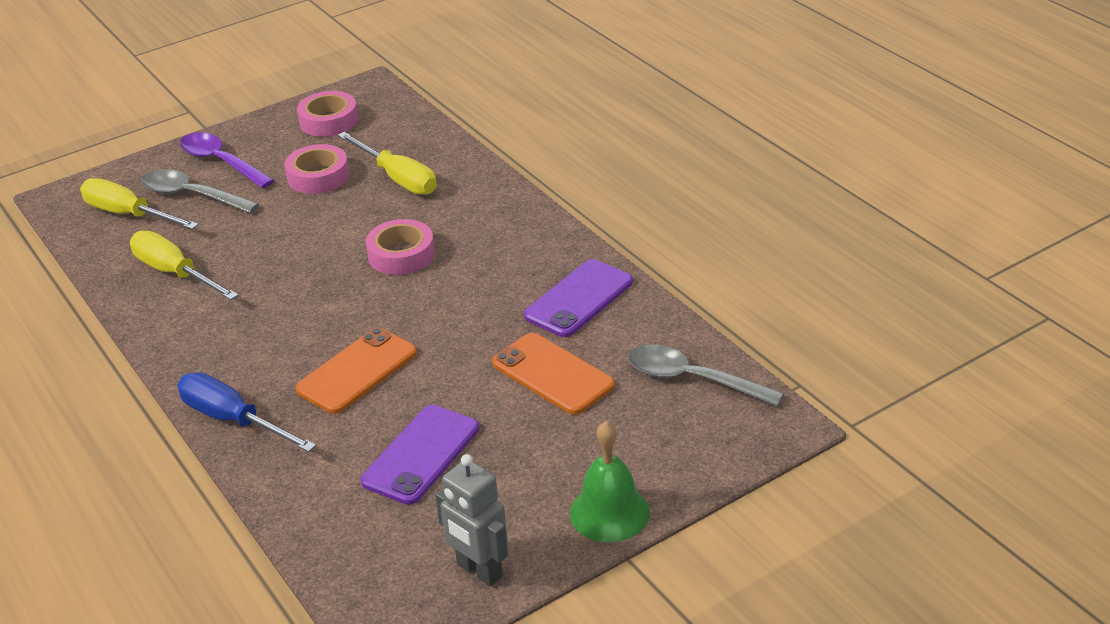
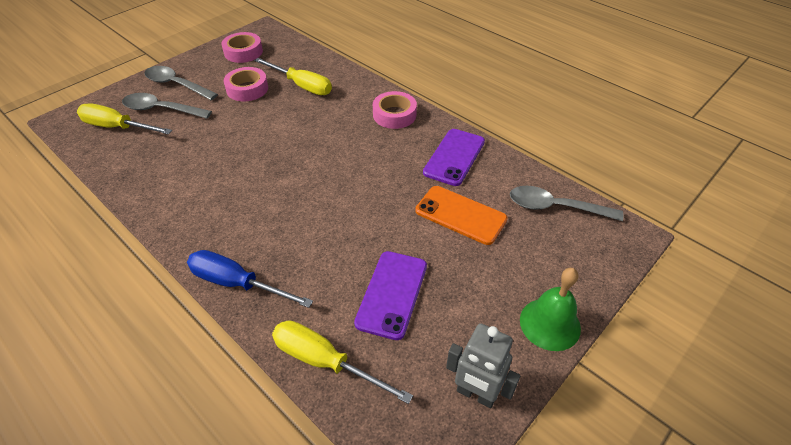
camera: 15 degrees left, 10 degrees up
yellow screwdriver [130,231,238,300] -> yellow screwdriver moved to [272,320,413,404]
purple spoon [180,132,274,188] -> grey spoon [144,66,218,100]
orange phone [295,328,417,414] -> none
pink tape [366,219,435,275] -> pink tape moved to [373,91,417,129]

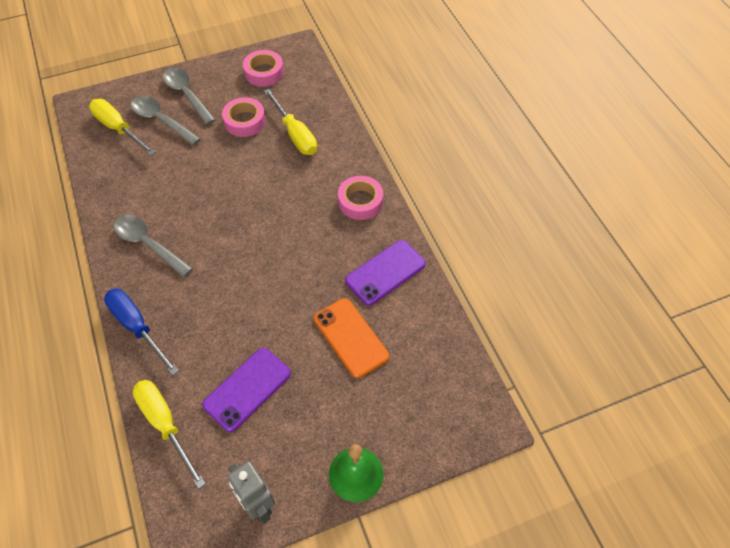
camera: 25 degrees right, 10 degrees up
grey spoon [510,186,624,221] -> grey spoon moved to [114,215,193,277]

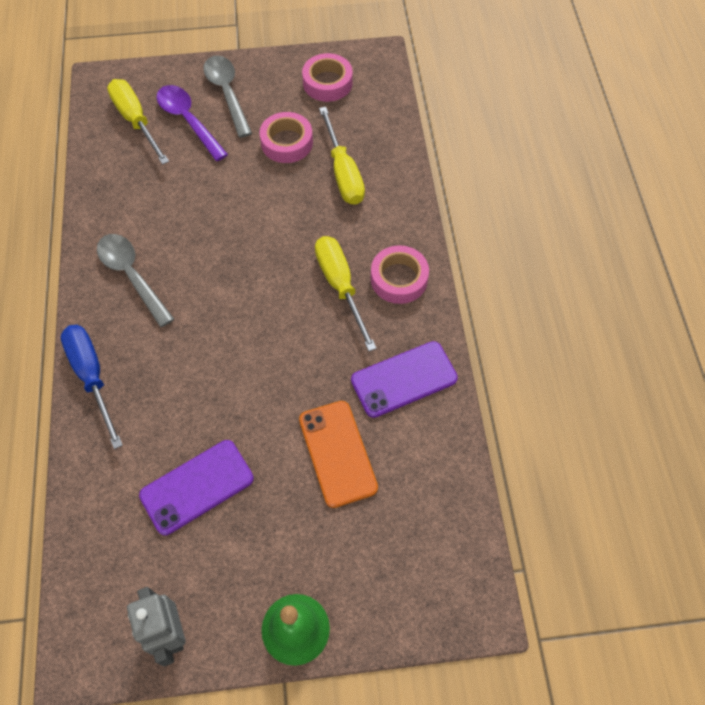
camera: 15 degrees right, 5 degrees up
grey spoon [131,96,201,146] -> purple spoon [156,85,228,161]
yellow screwdriver [132,380,206,489] -> yellow screwdriver moved to [315,236,377,351]

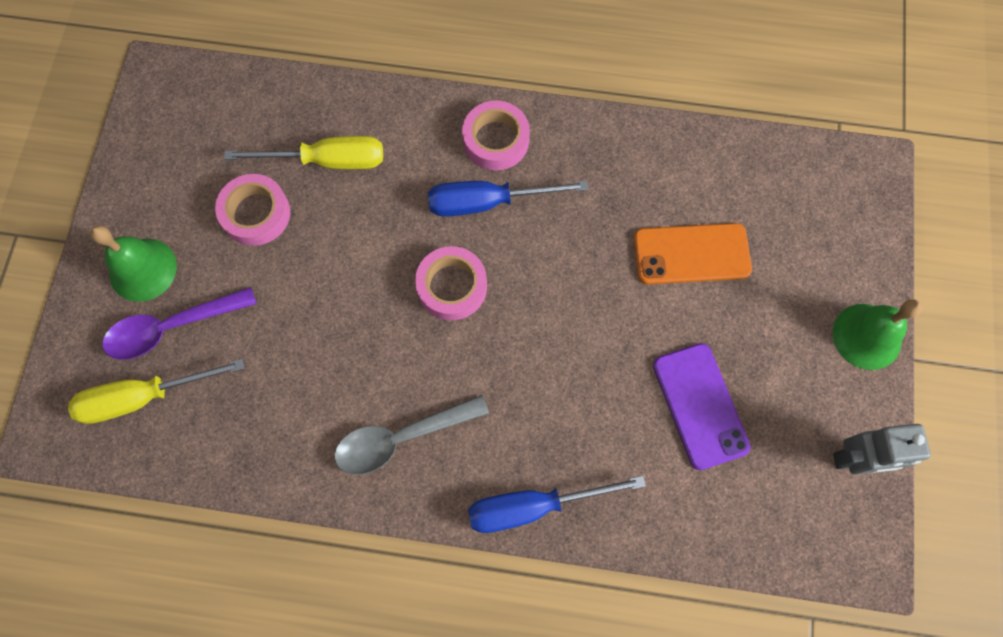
camera: 75 degrees left, 10 degrees up
grey spoon [203,55,252,138] -> green bell [90,226,177,302]
pink tape [302,53,352,102] -> pink tape moved to [415,246,487,320]
yellow screwdriver [315,236,377,351] -> blue screwdriver [428,181,589,217]
purple phone [351,341,458,418] -> none

